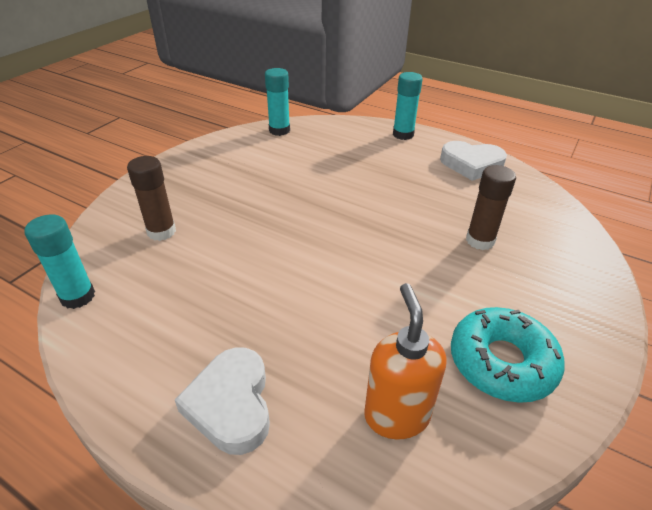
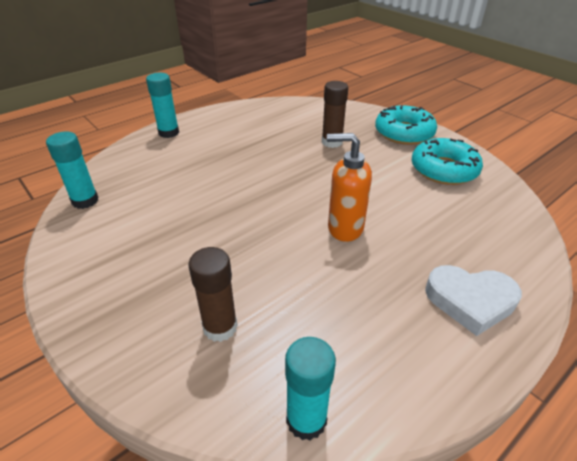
camera: 70 degrees left, 0 degrees up
orange soap dispenser [364,283,446,439] -> orange soap dispenser moved to [327,133,372,242]
white heart [440,141,507,181] -> none
none -> turquoise donut [375,105,437,145]

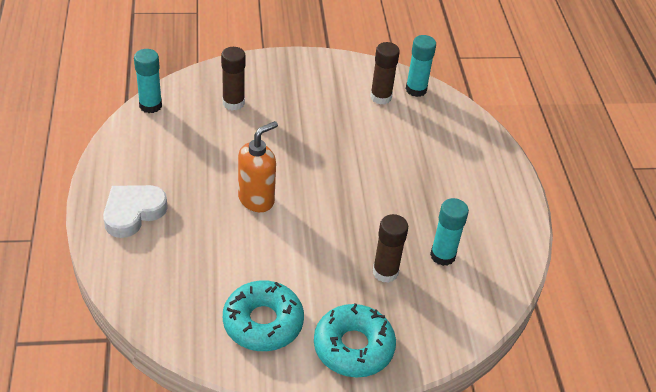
camera: 120 degrees right, 5 degrees up
turquoise glue stick [146,73,179,138] -> turquoise glue stick moved to [430,198,469,266]
none -> brown glue stick [370,42,400,105]

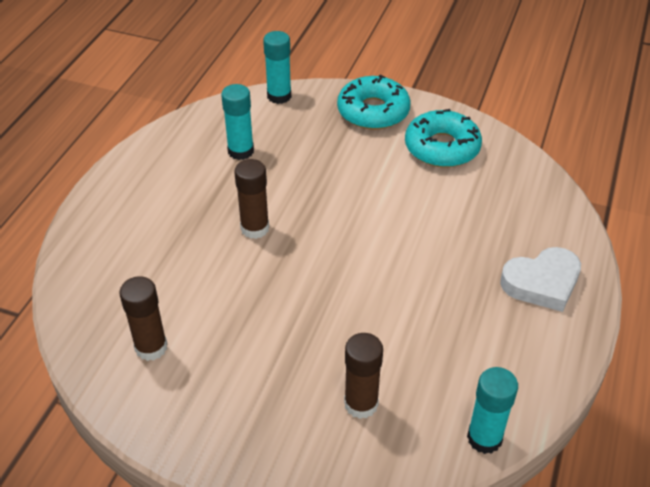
camera: 150 degrees left, 0 degrees up
orange soap dispenser [238,121,278,212] -> none
brown glue stick [373,214,408,283] -> brown glue stick moved to [234,159,269,239]
turquoise glue stick [406,35,436,97] -> turquoise glue stick moved to [263,31,291,104]

